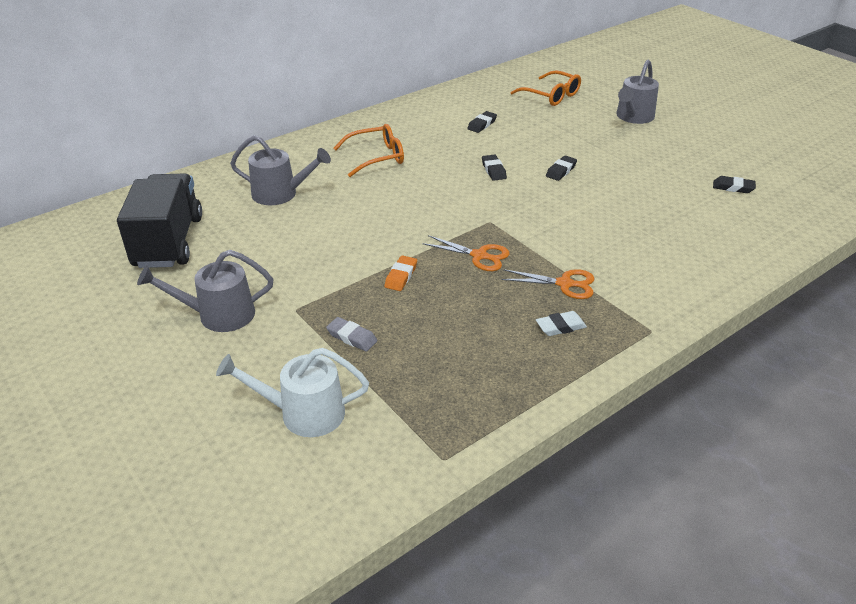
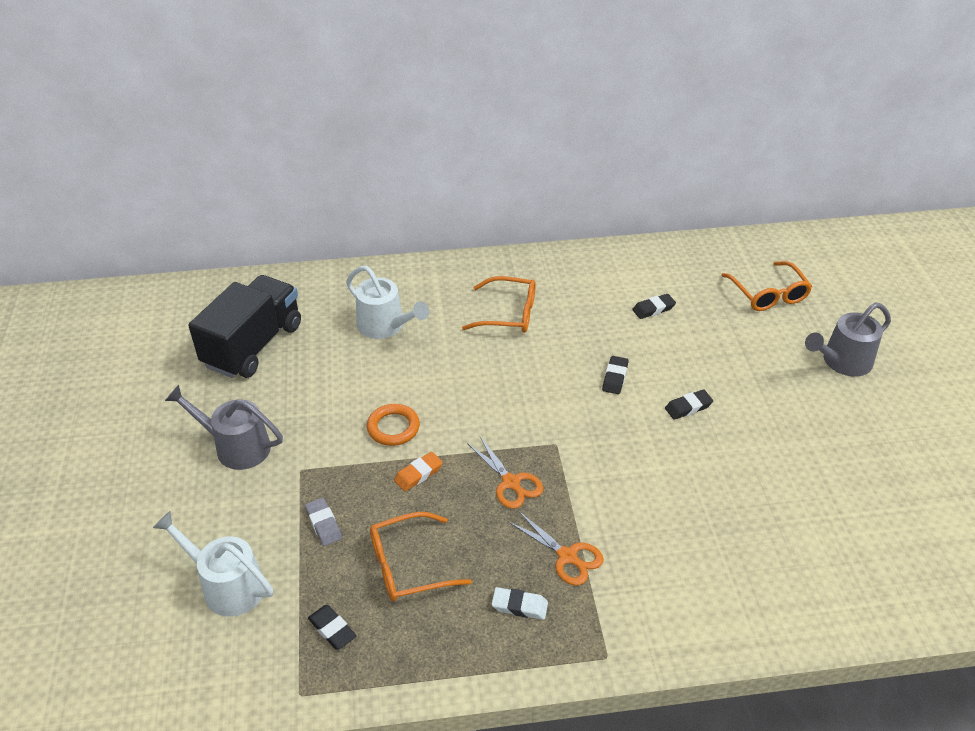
camera: 30 degrees right, 5 degrees up
grey watering can [230,135,331,205] -> white watering can [346,266,429,339]
black eraser [713,176,756,193] -> black eraser moved to [308,605,356,650]
none -> orange ring [367,404,420,446]
none -> orange glasses [370,512,472,602]

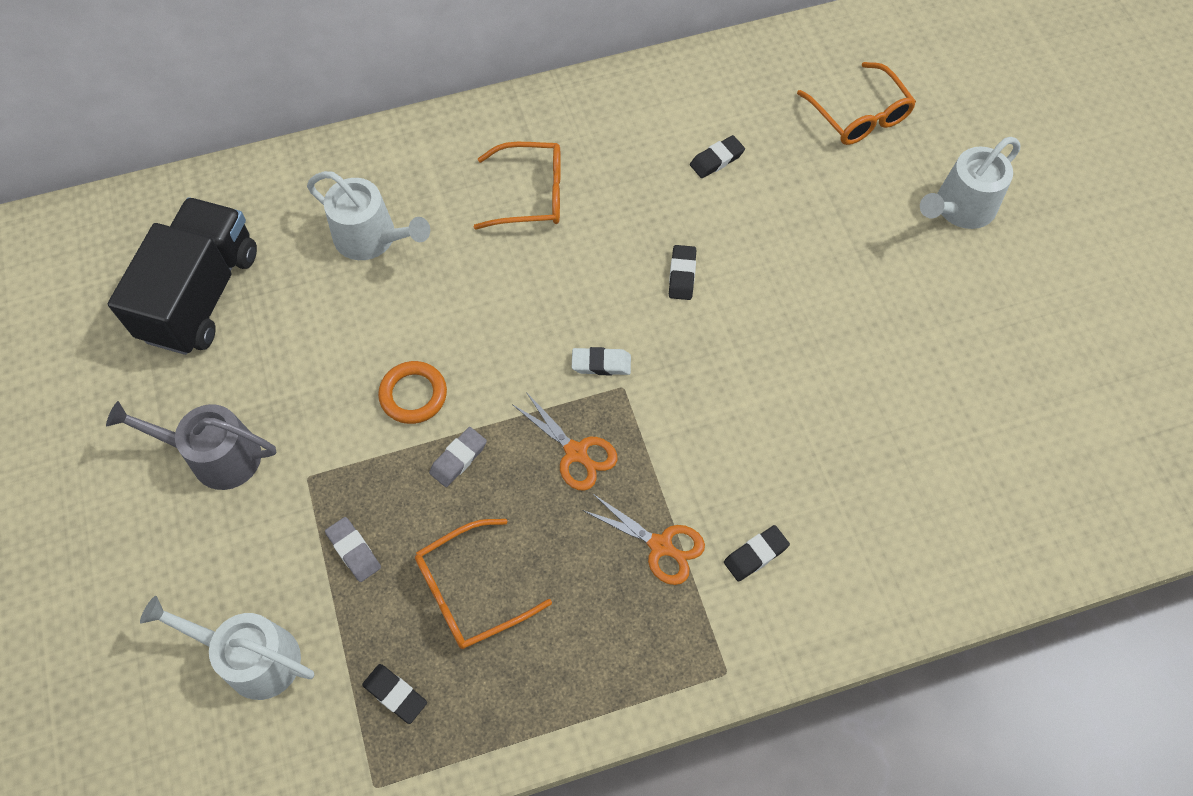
camera: 10 degrees left, 20 degrees up
orange eraser [394,452,443,491] -> grey eraser [429,427,487,487]
white eraser [492,587,548,620] -> white eraser moved to [572,347,631,375]
black eraser [665,390,713,420] -> black eraser moved to [724,525,790,582]
grey watering can [805,302,891,377] -> white watering can [920,137,1020,229]

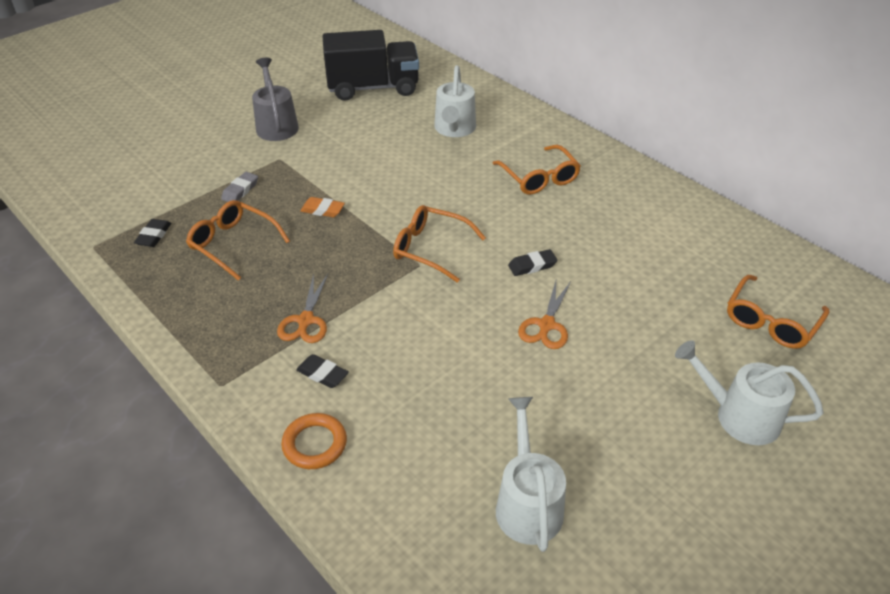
camera: 65 degrees right, 20 degrees down
white watering can [140,596,315,700] -> white watering can moved to [496,397,566,552]
orange ring [378,361,447,424] -> orange ring moved to [281,413,347,469]
grey eraser [429,427,487,487] -> orange eraser [300,197,345,217]
orange scissors [512,392,618,490] -> orange scissors moved to [518,281,571,349]
white eraser [572,347,631,375] -> orange glasses [393,205,486,283]
black eraser [690,135,745,178] -> none

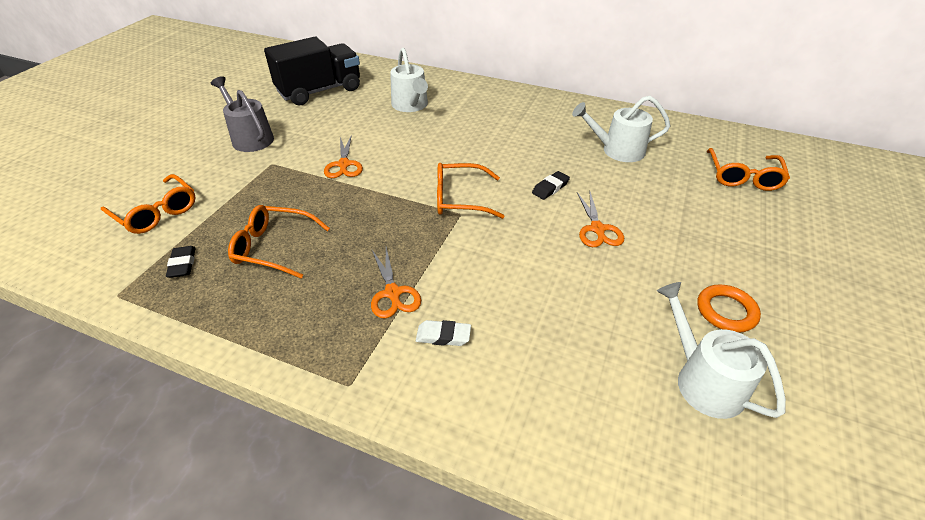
camera: 25 degrees left, 0 degrees up
grey eraser [221,172,258,202] -> none
orange ring [281,413,347,469] -> orange ring moved to [697,284,761,333]
black eraser [296,354,349,388] -> white eraser [416,320,471,346]
orange eraser [300,197,345,217] -> none
orange glasses [492,145,581,195] -> orange glasses moved to [101,174,196,234]
white watering can [675,340,824,445] -> white watering can moved to [572,96,671,162]
none -> orange scissors [324,134,363,178]

